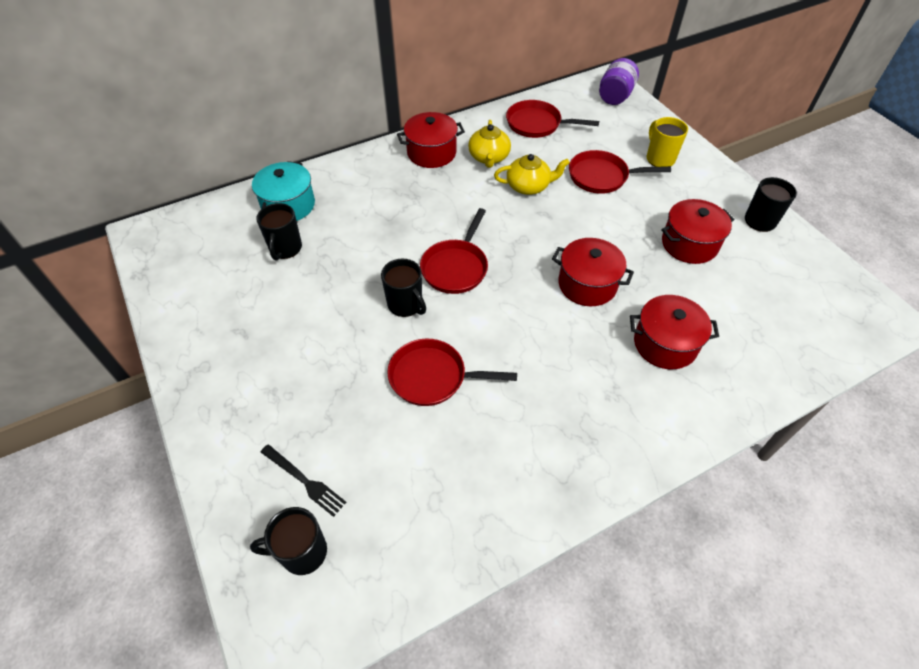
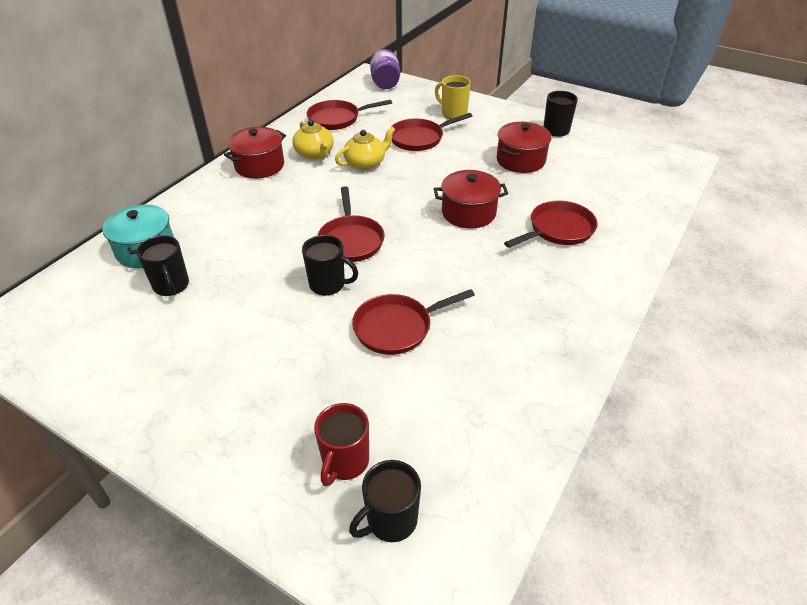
camera: 30 degrees left, 10 degrees down
black fork [261,444,346,517] -> red mug [314,403,369,486]
red pot [630,295,719,369] -> red pan [504,201,598,248]

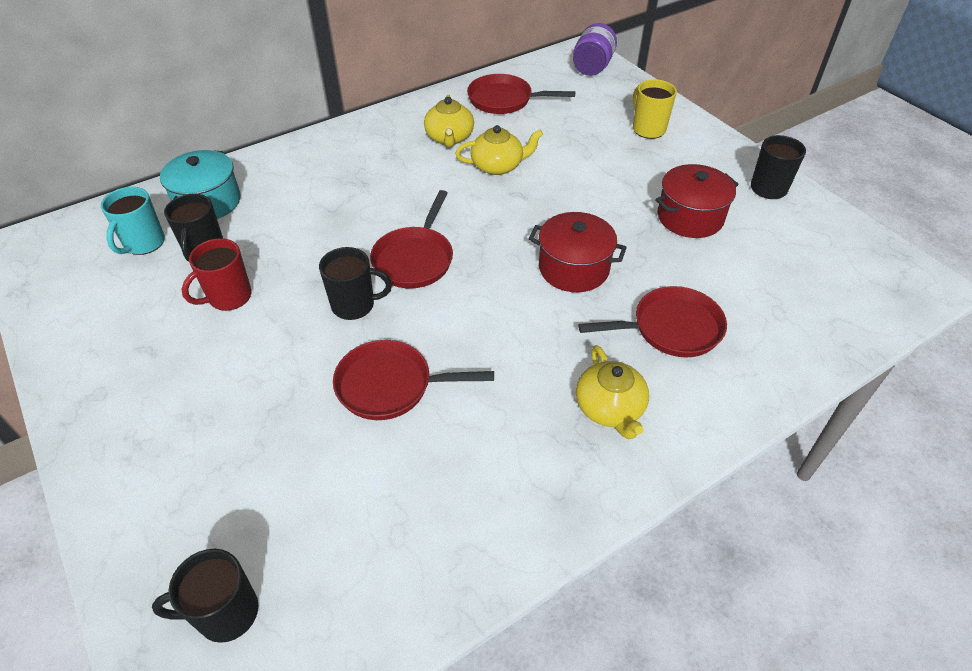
camera: 25 degrees right, 5 degrees up
red pot [224,127,286,179] -> none
black mug [302,235,358,296] -> black mug turned 45 degrees counterclockwise [319,247,392,320]
red mug [314,403,369,486] -> red mug moved to [181,238,252,311]
red pan [390,113,472,151] -> none
none -> turquoise mug [101,187,165,255]
none -> yellow teapot [576,345,649,439]

